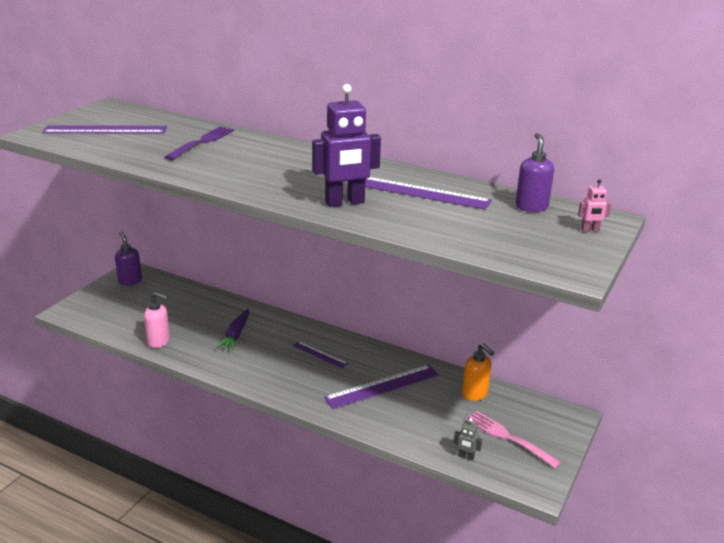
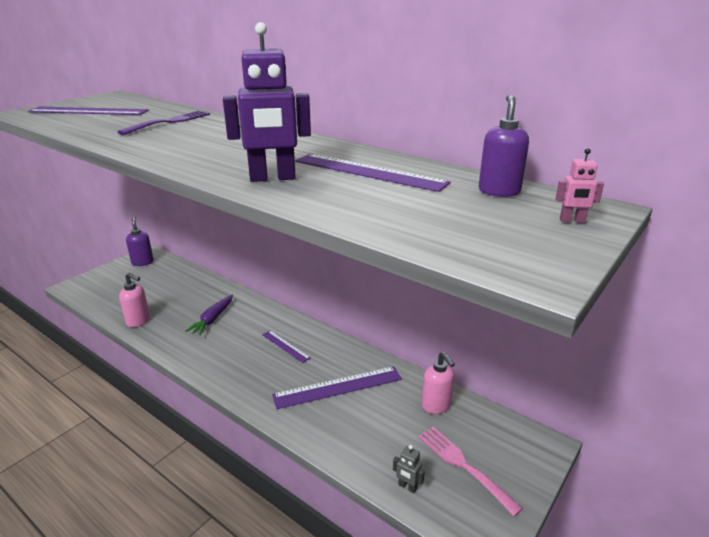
camera: 10 degrees right, 0 degrees up
orange soap dispenser [462,343,494,401] -> pink soap dispenser [422,352,455,414]

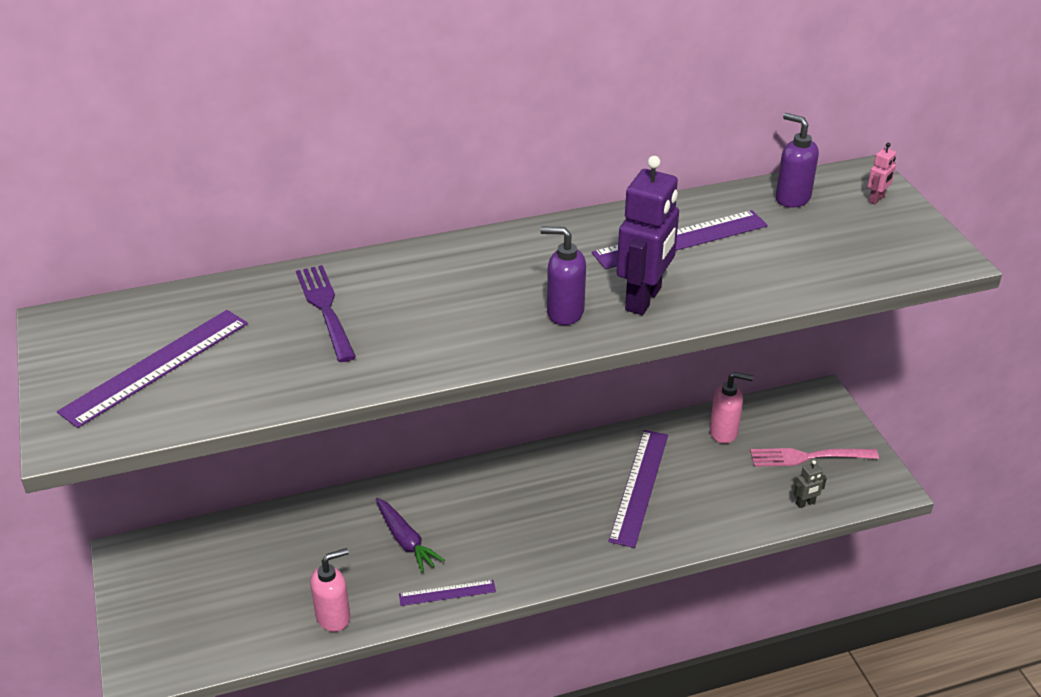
camera: 55 degrees left, 10 degrees up
purple soap dispenser [126,216,154,266] -> purple soap dispenser moved to [540,227,586,325]
purple ruler [262,331,310,363] -> purple ruler moved to [399,580,496,606]

